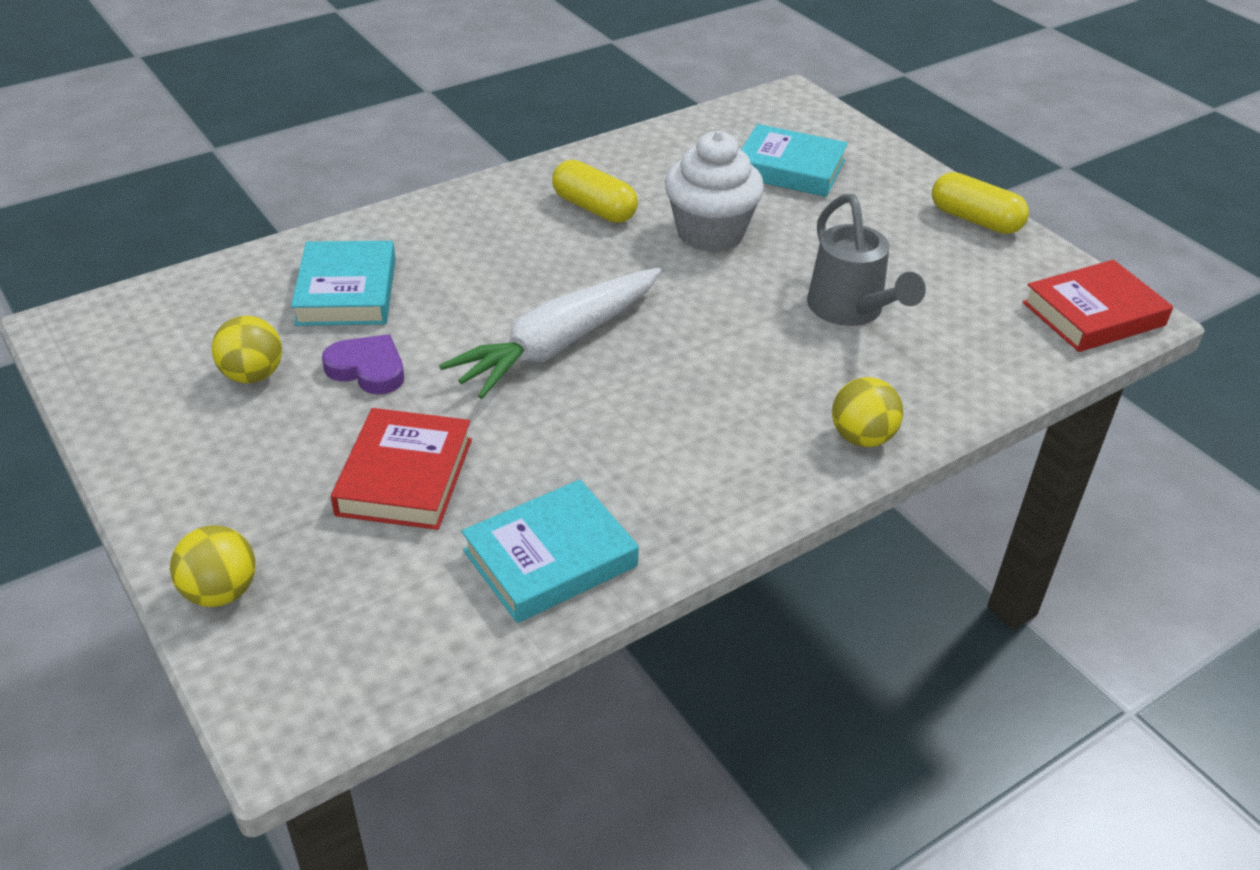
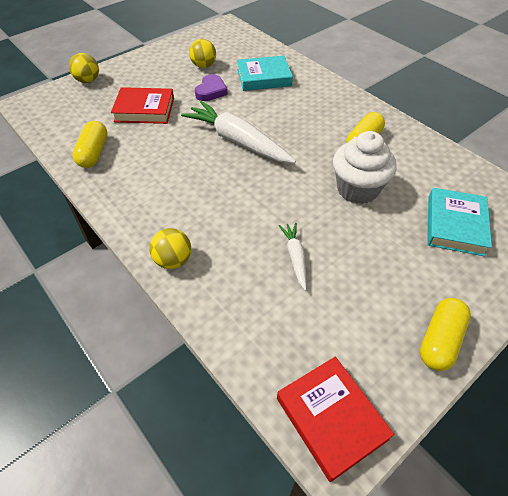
camera: 85 degrees right, 10 degrees up
turquoise book [461,479,639,623] -> yellow capsule [72,121,108,168]
grey watering can [807,194,926,326] -> white carrot [279,223,307,291]

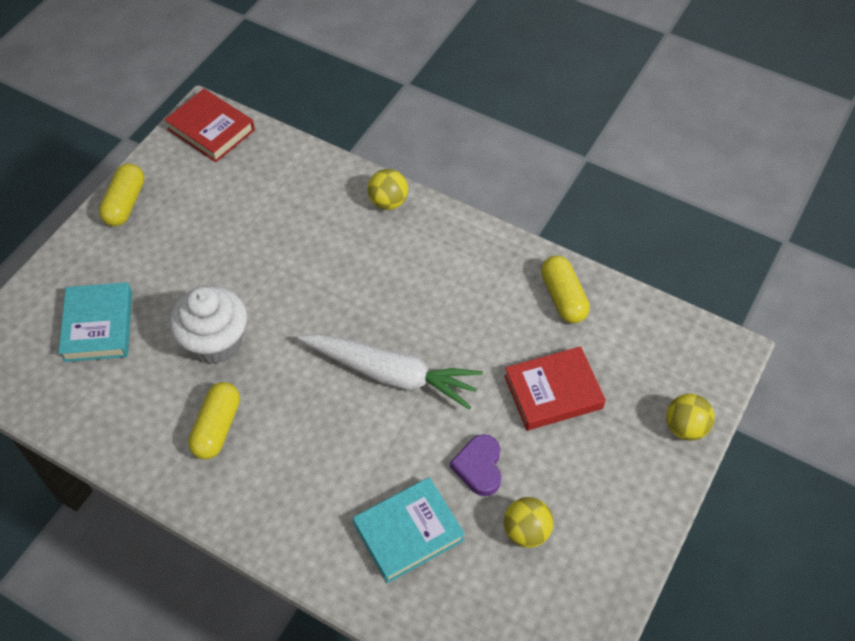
camera: 160 degrees right, 5 degrees up
white carrot [279,223,307,291] -> none

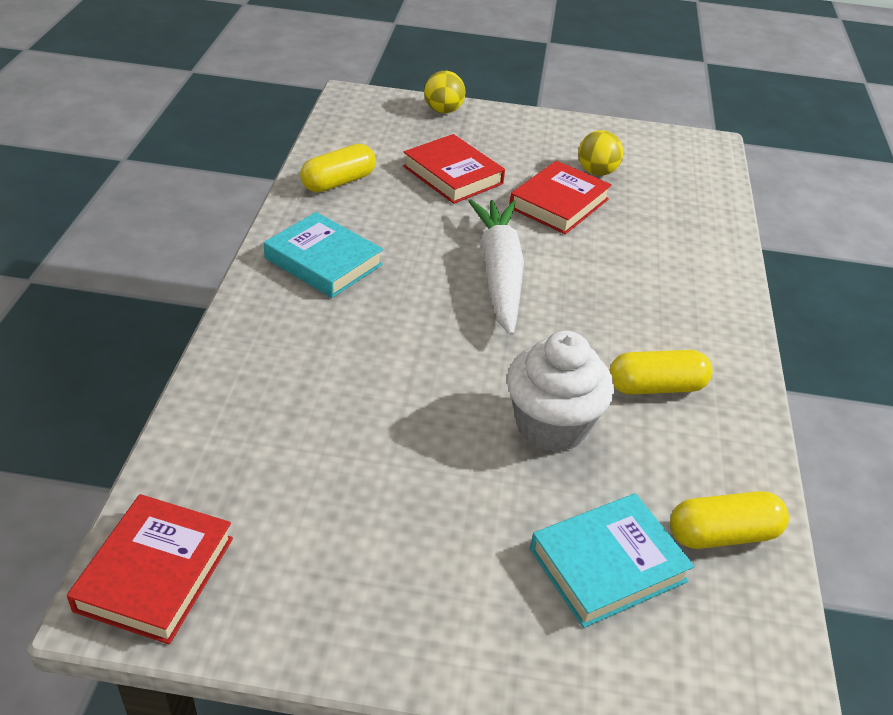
camera: 115 degrees left, 15 degrees down
yellow capsule [99,163,145,226] -> yellow capsule moved to [670,491,789,549]
turquoise book [353,477,465,583] -> turquoise book moved to [264,212,383,298]
yellow ball [367,169,408,210] -> none
purple heart [450,434,502,496] -> red book [509,161,612,234]

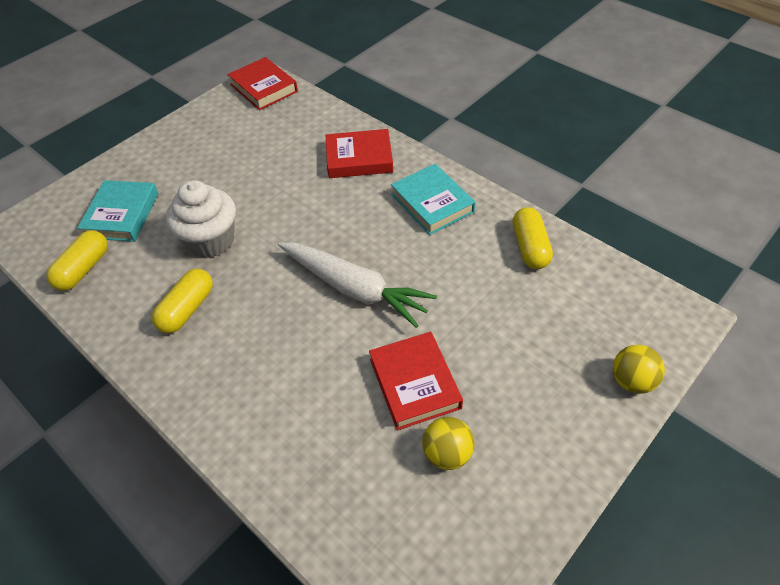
camera: 130 degrees right, 10 degrees up
turquoise book [264,212,383,298] -> turquoise book turned 75 degrees clockwise [391,164,475,235]
red book [403,134,505,204] -> red book moved to [326,129,393,178]

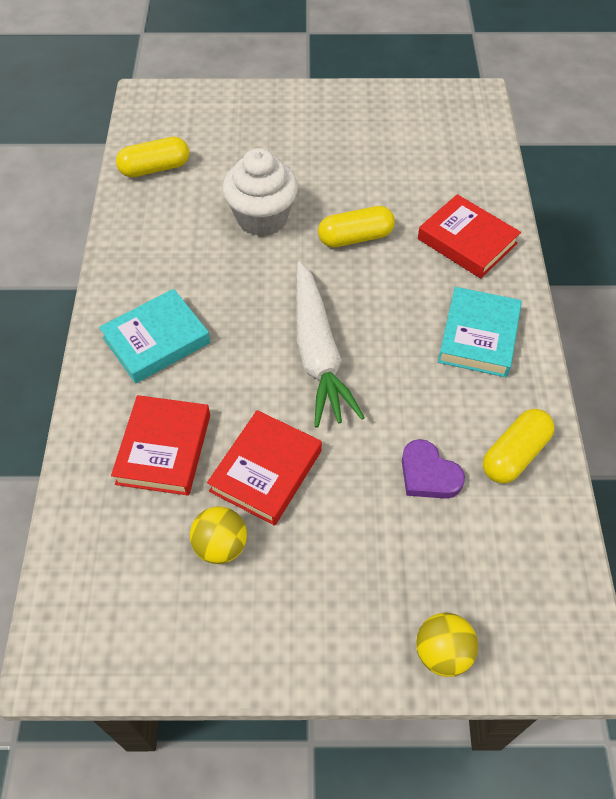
camera: 45 degrees right, 5 degrees up
turquoise book [77,180,158,242] -> turquoise book moved to [99,289,210,383]
yellow capsule [152,269,213,333] -> yellow capsule moved to [318,206,395,247]
red book [227,57,298,110] -> red book moved to [111,395,210,496]
none -> purple heart [402,439,465,499]

